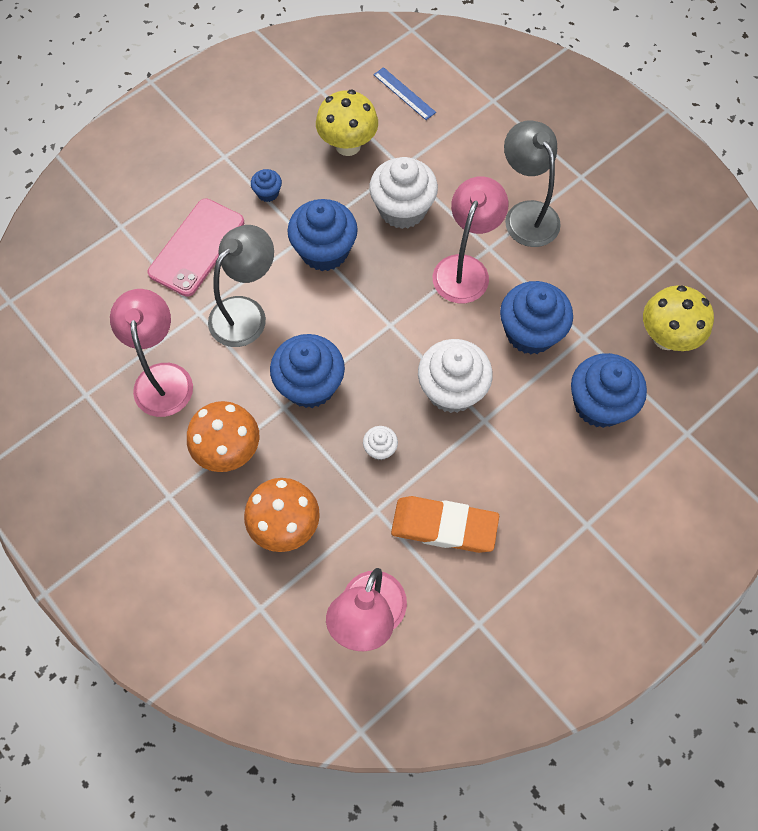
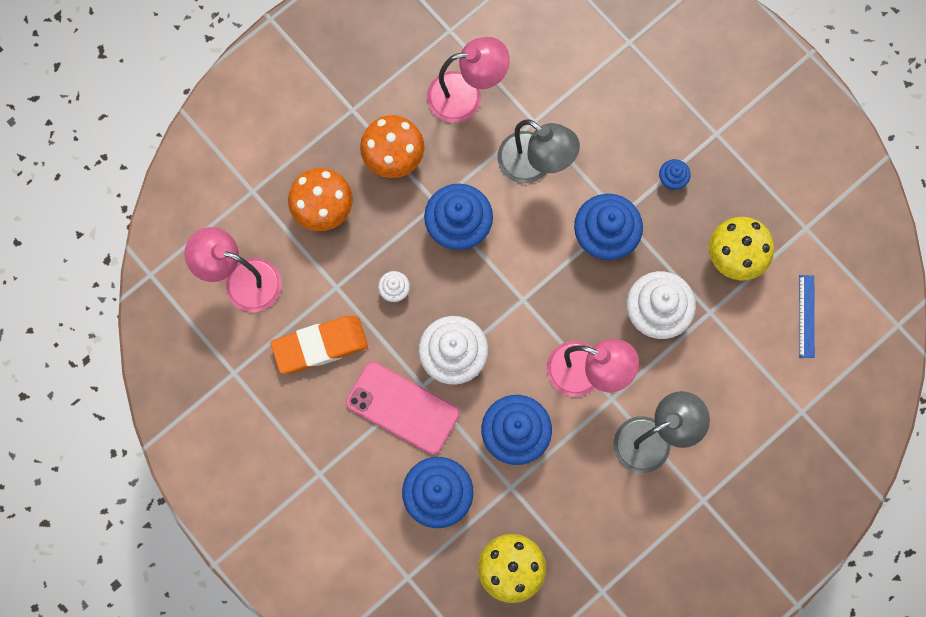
camera: 90 degrees right, 10 degrees up
pink phone [148,198,244,297] -> pink phone moved to [346,361,460,455]
blue ruler [373,67,436,120] -> blue ruler turned 45 degrees counterclockwise [799,275,815,358]
orange eraser [391,496,499,553] -> orange eraser turned 60 degrees clockwise [271,316,368,374]

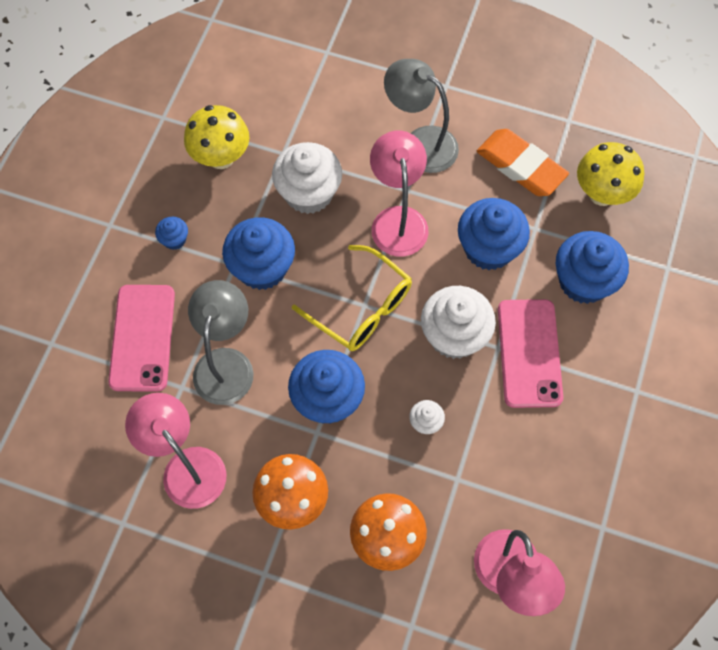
camera: 120 degrees left, 10 degrees down
orange eraser [271,316,368,374] -> orange eraser moved to [477,129,569,196]
blue ruler [799,275,815,358] -> none
none -> pink phone [108,285,175,392]
none -> yellow glasses [292,245,412,351]

